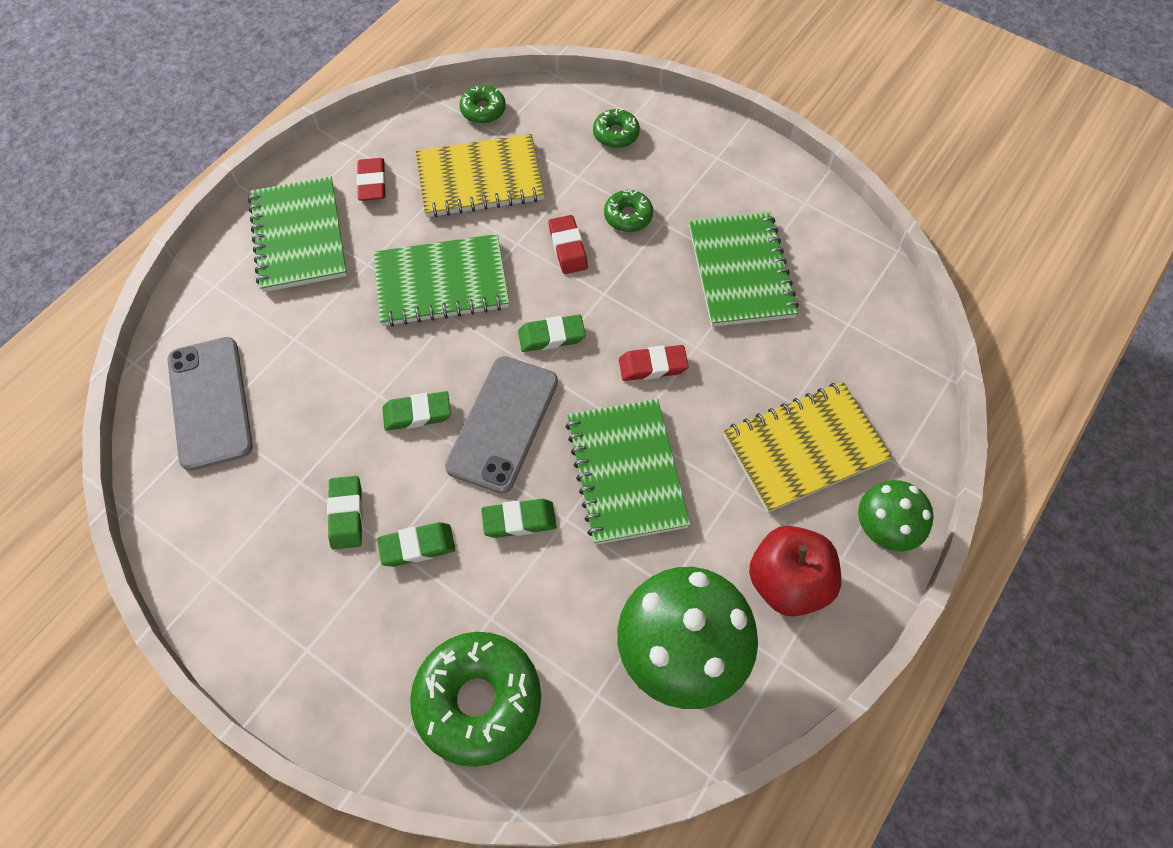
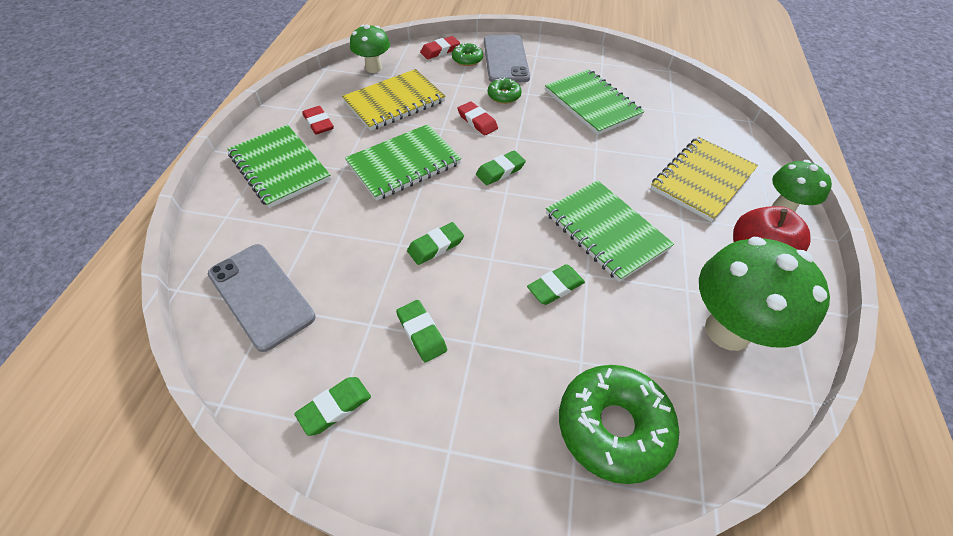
camera: 25 degrees left, 10 degrees down
green eraser [377,522,456,567] -> green eraser moved to [295,377,371,436]
grey phone [445,356,558,494] -> grey phone moved to [484,35,530,82]
green donut [459,85,506,124] -> green mushroom [350,24,390,73]
red eraser [619,345,689,381] -> red eraser moved to [420,36,460,59]

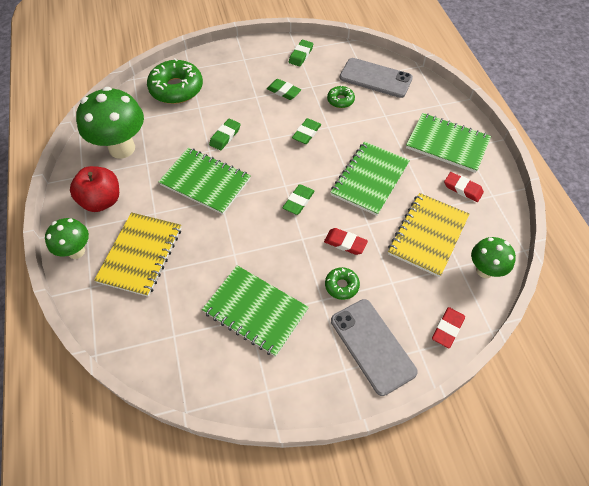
camera: 155 degrees right, 5 degrees up
green donut [452,43,483,66] -> green donut moved to [327,85,355,108]

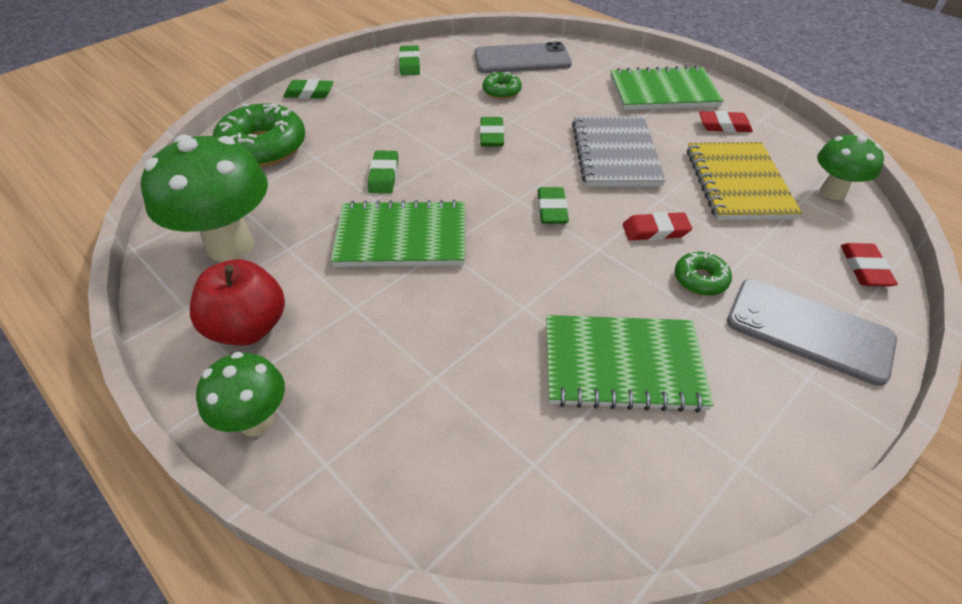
camera: 30 degrees left, 10 degrees down
yellow notebook [94,212,181,297] -> none
green eraser [267,79,301,100] -> green eraser moved to [283,79,334,99]
green notebook [331,142,410,216] -> grey notebook [572,116,666,187]

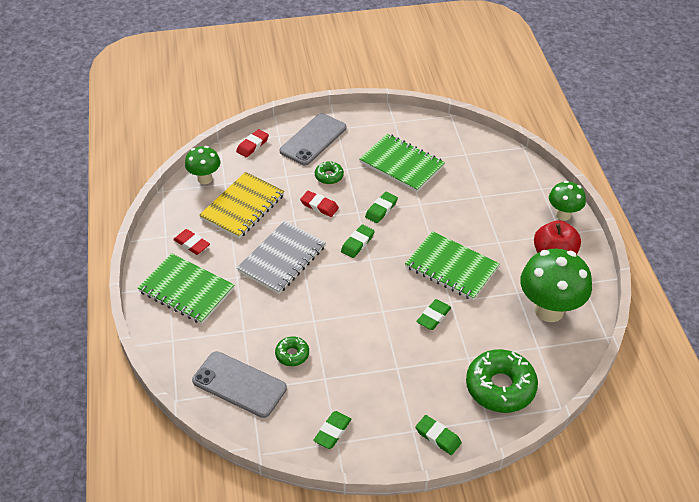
camera: 145 degrees left, 0 degrees up
green eraser [480,117,504,147] -> green eraser moved to [365,192,398,223]
grey phone [727,279,897,386] -> grey phone turned 60 degrees clockwise [280,113,346,165]

